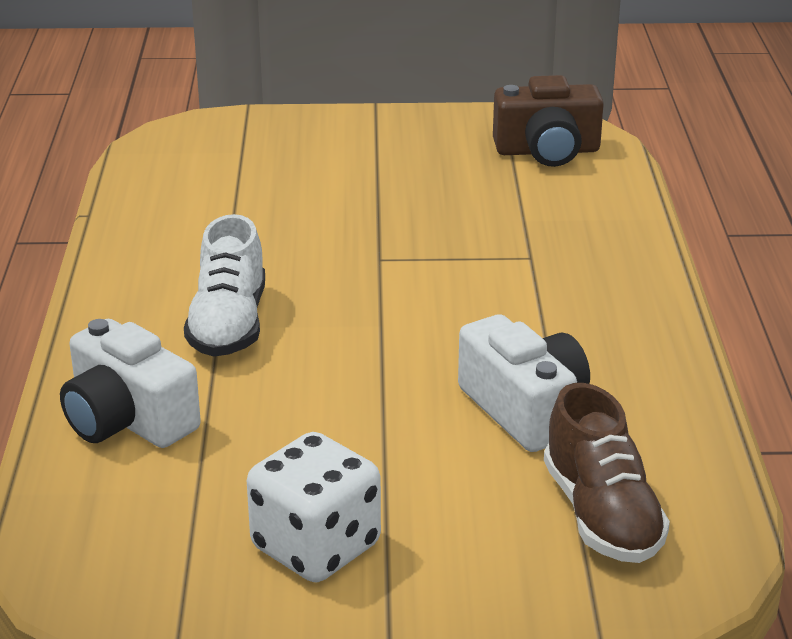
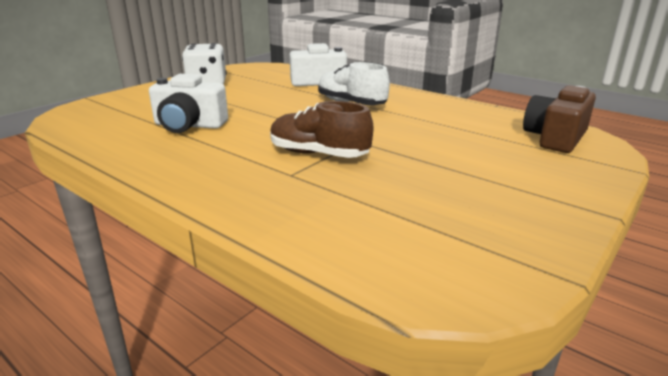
camera: 130 degrees right, 5 degrees down
brown camera [493,75,604,167] -> brown camera moved to [523,85,596,153]
brown shoe [544,383,670,563] -> brown shoe moved to [270,101,373,158]

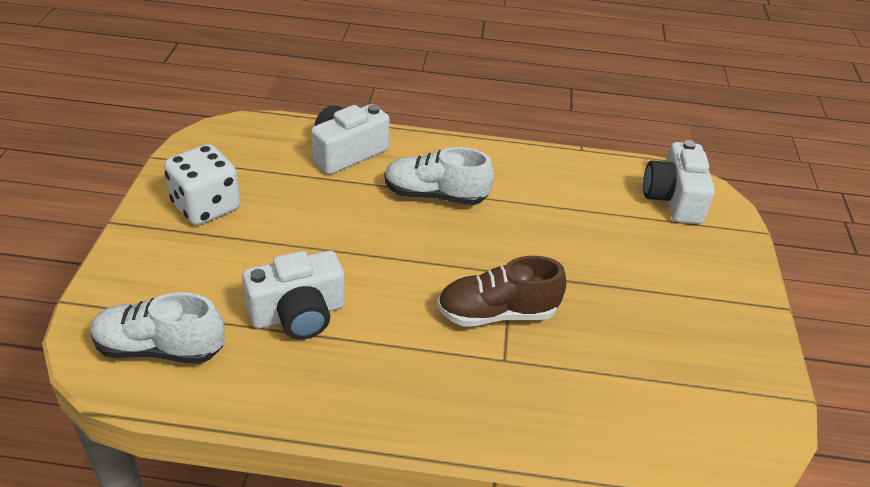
camera: 35 degrees left, 15 degrees up
brown camera [523,85,596,153] -> white camera [643,140,715,224]
none -> white shoe [90,292,225,364]

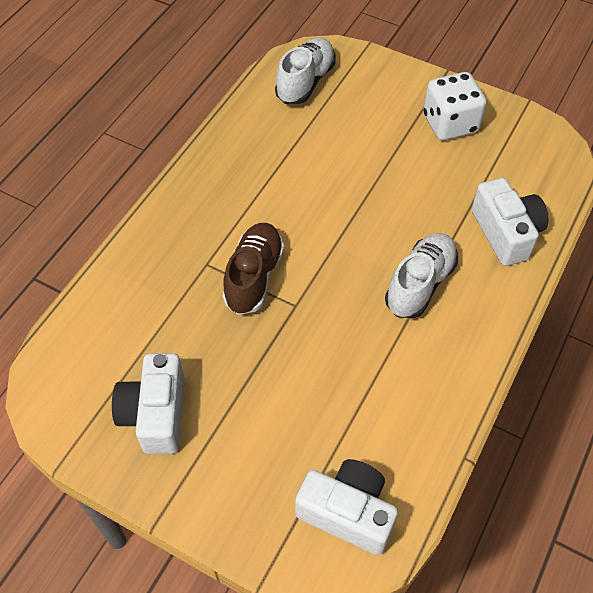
camera: 115 degrees right, 15 degrees up
white camera [242,251,345,340] -> white camera moved to [112,353,184,454]

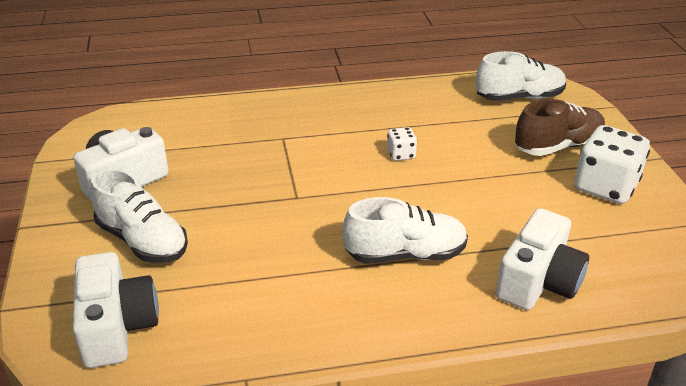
camera: 50 degrees right, 20 degrees down
brown shoe [223,223,284,315] -> brown shoe moved to [515,99,605,156]
none -> white shoe [90,168,188,263]
none -> white dice [387,127,417,161]

